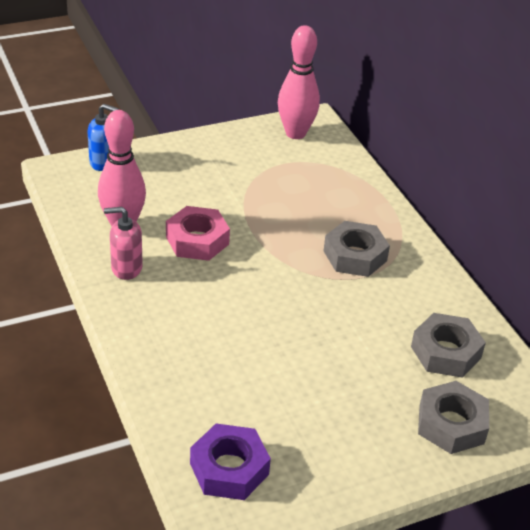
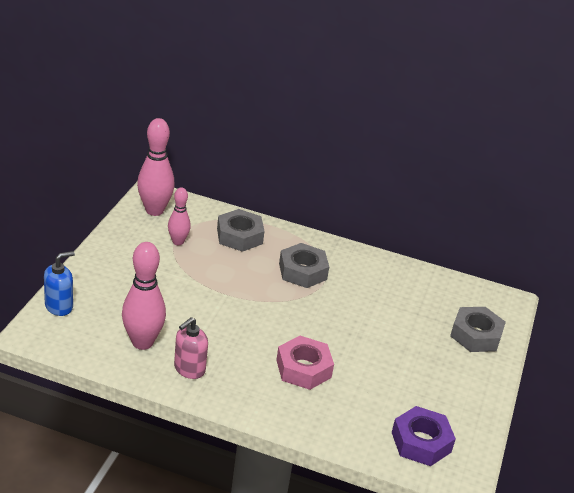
camera: 50 degrees left, 5 degrees down
pink nut [166,206,230,261] -> pink nut moved to [276,336,334,390]
grey nut [411,313,486,378] -> grey nut moved to [217,209,264,252]
none -> pink bowling pin [168,187,191,245]

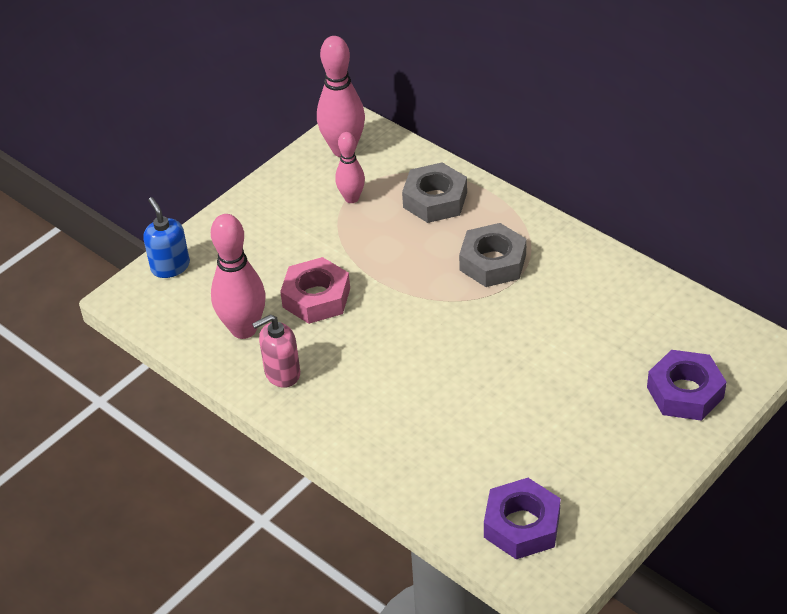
camera: 30 degrees right, 10 degrees up
blue soap dispenser [44,251,75,316] -> blue soap dispenser turned 105 degrees counterclockwise [143,197,190,278]
pink nut [276,336,334,390] -> pink nut moved to [280,257,350,324]
grey nut [450,307,506,352] -> purple nut [647,350,727,421]

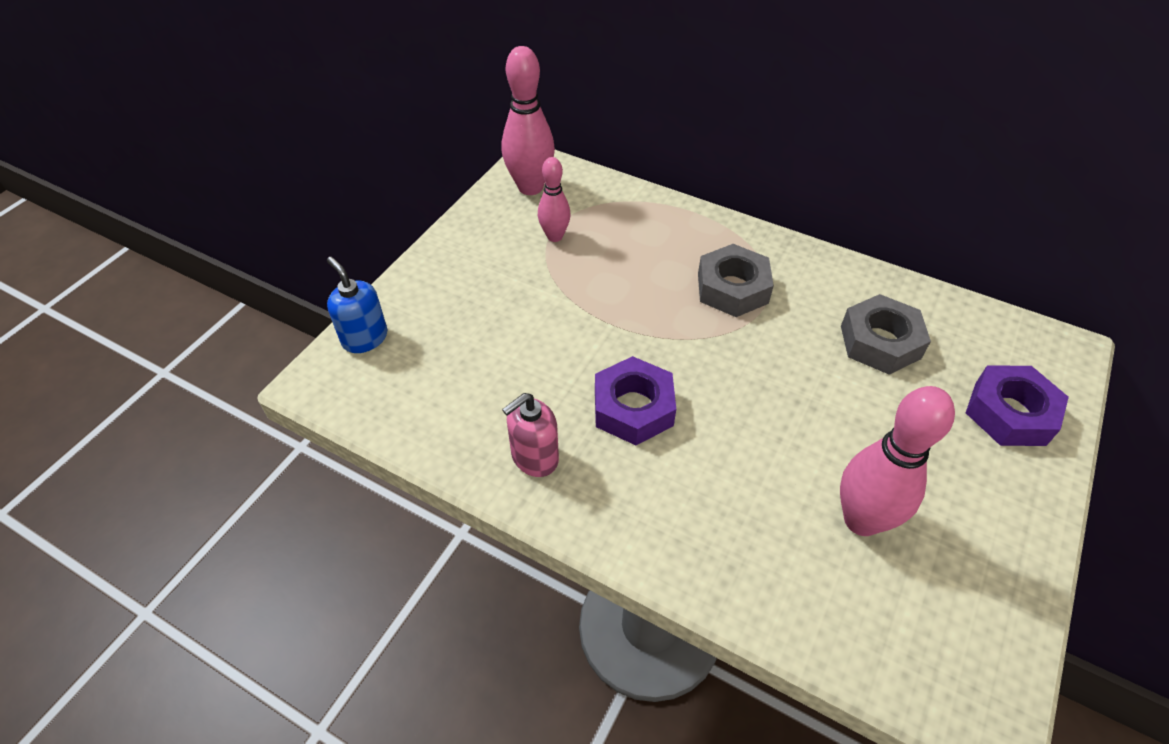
camera: 15 degrees left, 5 degrees up
pink bowling pin [211,214,265,339] -> pink bowling pin moved to [840,386,955,536]
pink nut [280,257,350,324] -> none
grey nut [402,163,467,223] -> grey nut moved to [841,294,931,375]
purple nut [484,478,561,559] -> purple nut moved to [595,356,676,445]

